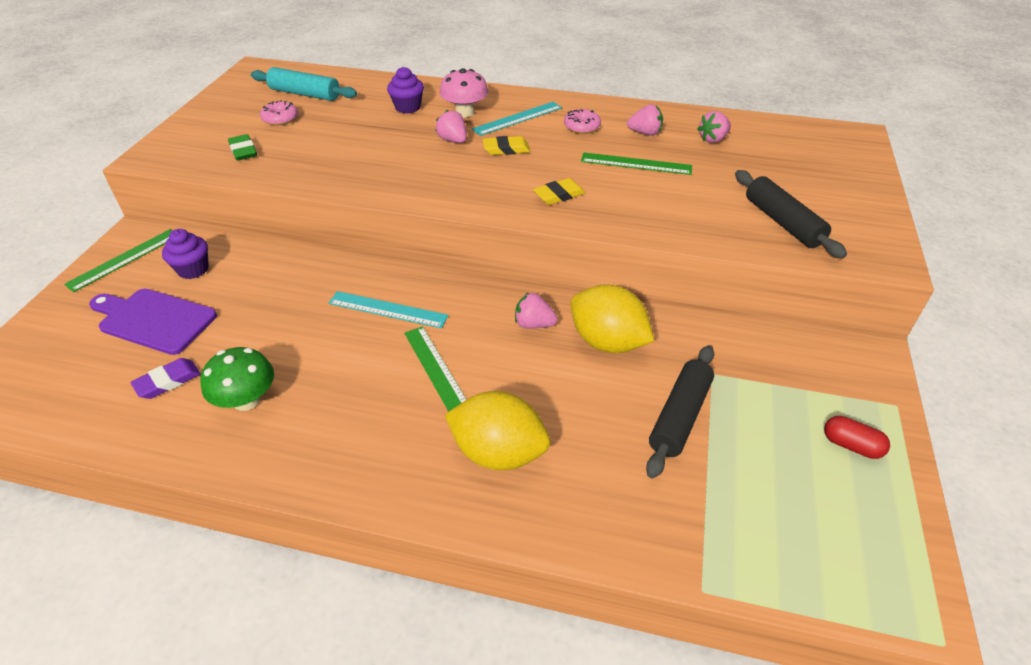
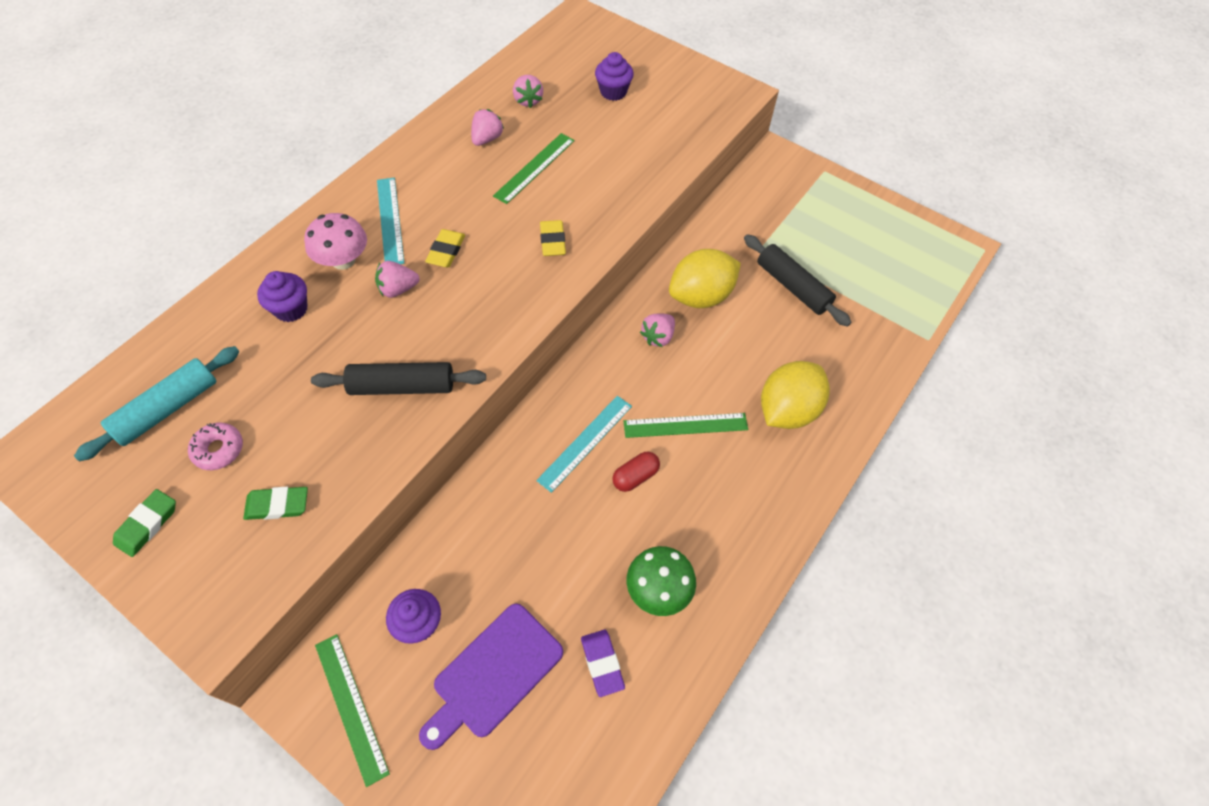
camera: 70 degrees left, 15 degrees up
pink donut [564,109,601,134] -> none
black rolling pin [735,170,847,259] -> black rolling pin moved to [311,362,486,395]
red capsule [824,416,890,459] -> red capsule moved to [612,452,660,492]
none -> green eraser [113,489,176,557]
none -> purple cupcake [595,52,634,101]

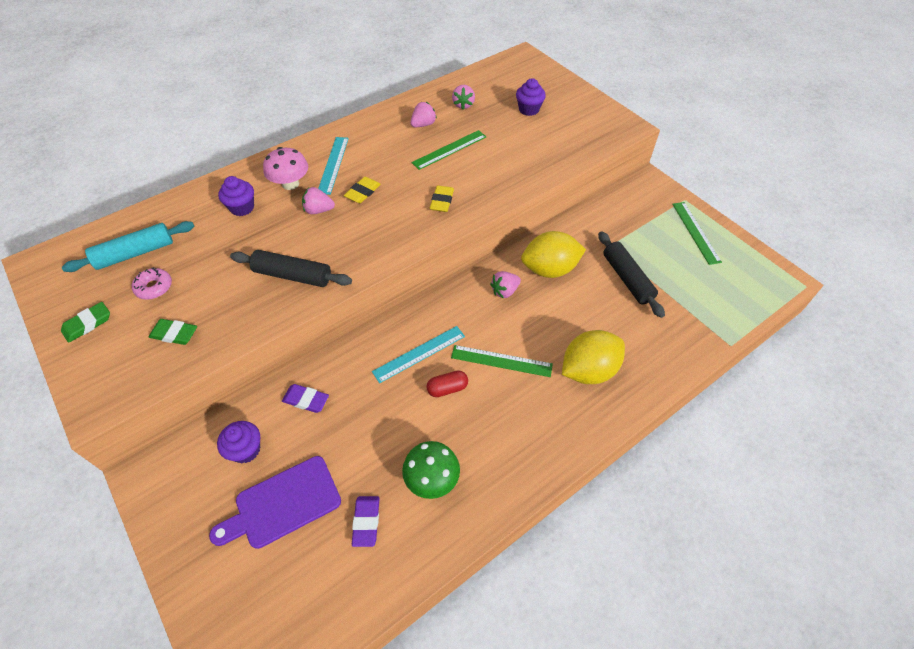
camera: 20 degrees right, 5 degrees down
green ruler [315,634,390,787] -> green ruler moved to [672,202,722,265]
none -> purple eraser [282,384,329,413]

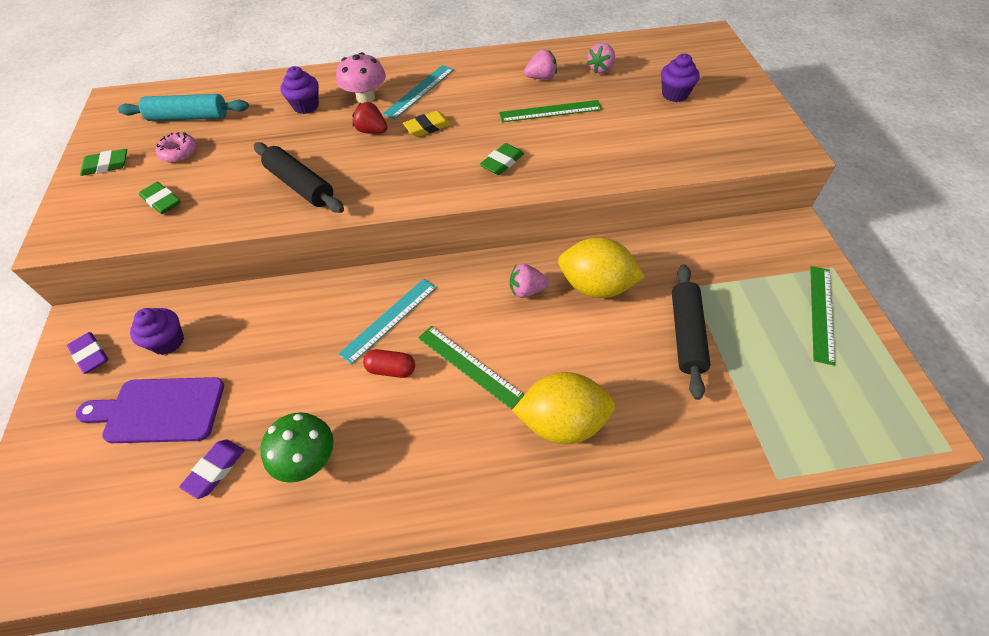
camera: 30 degrees right, 0 degrees up
purple eraser [282,384,329,413] -> purple eraser moved to [67,332,108,374]
pink strawberry [302,187,335,214] -> red strawberry [352,102,388,134]
turquoise ruler [372,326,465,383] -> turquoise ruler turned 45 degrees counterclockwise [338,279,437,365]
yellow eraser [430,185,454,212] -> green eraser [480,143,524,175]

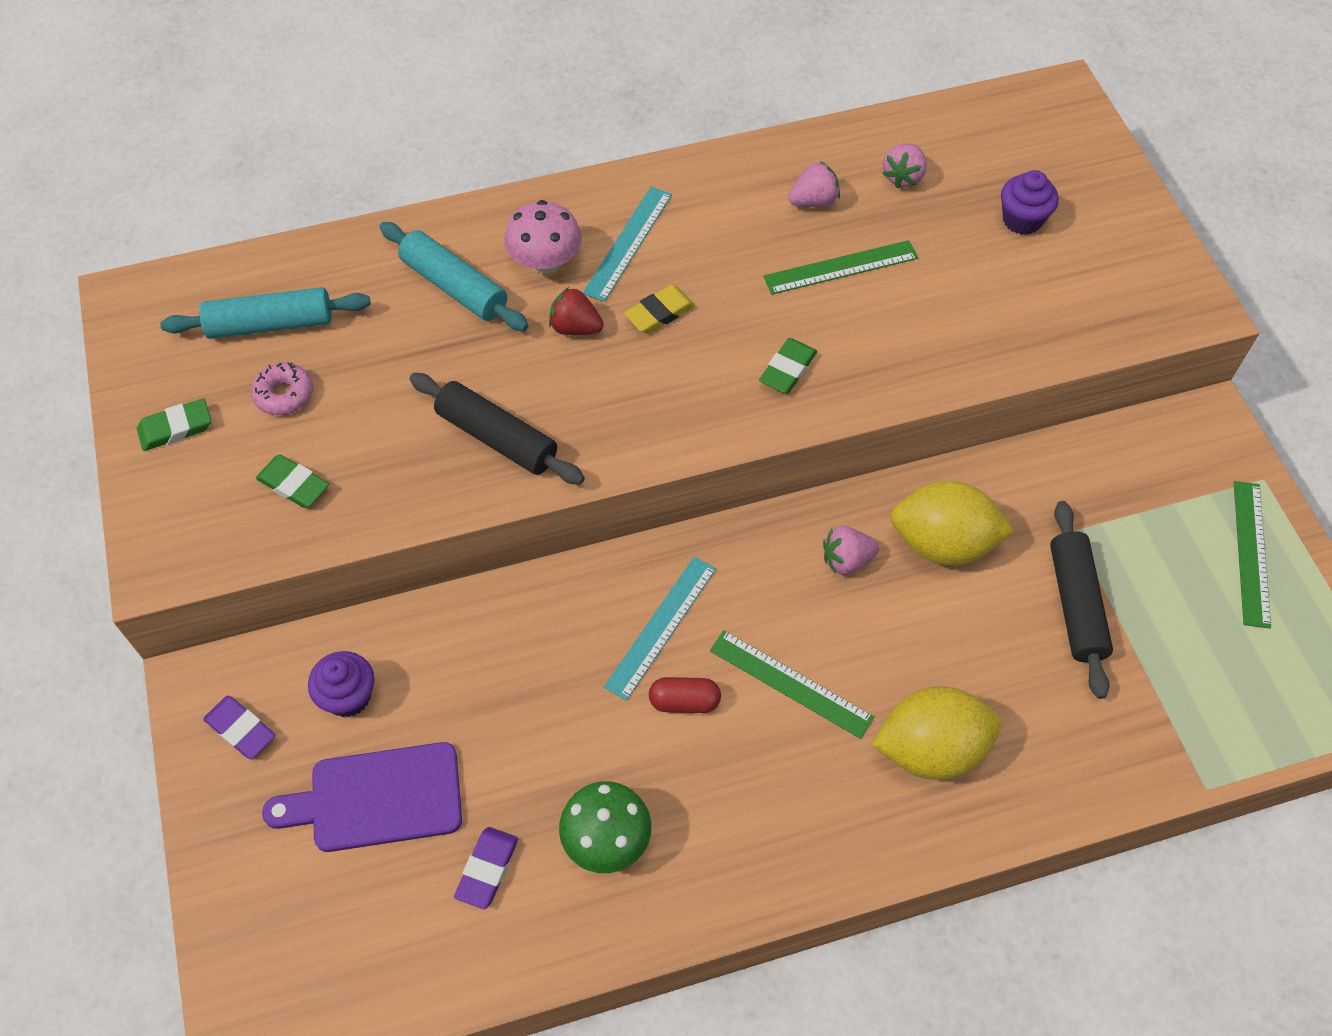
camera: 10 degrees left, 5 degrees up
purple cupcake [281,66,319,114] -> turquoise rolling pin [380,222,529,331]

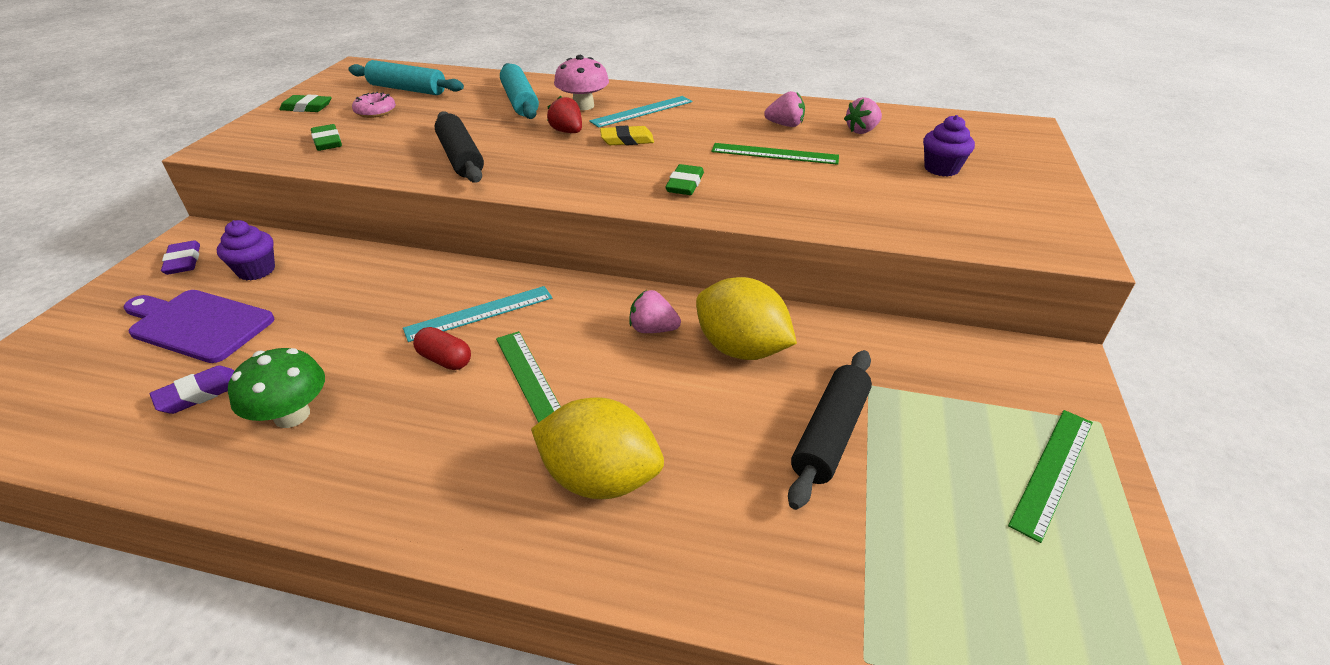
camera: 30 degrees right, 20 degrees down
green eraser [759,338,817,394] -> green eraser turned 45 degrees counterclockwise [665,164,704,195]

